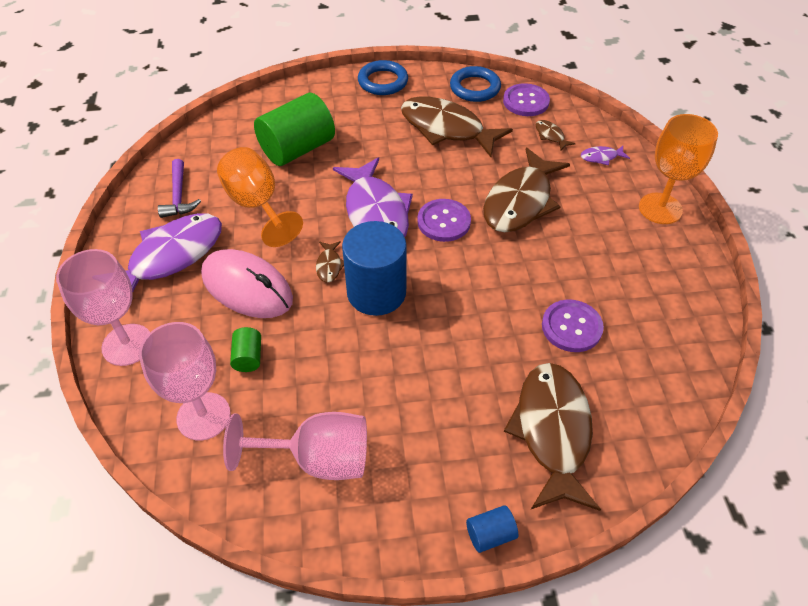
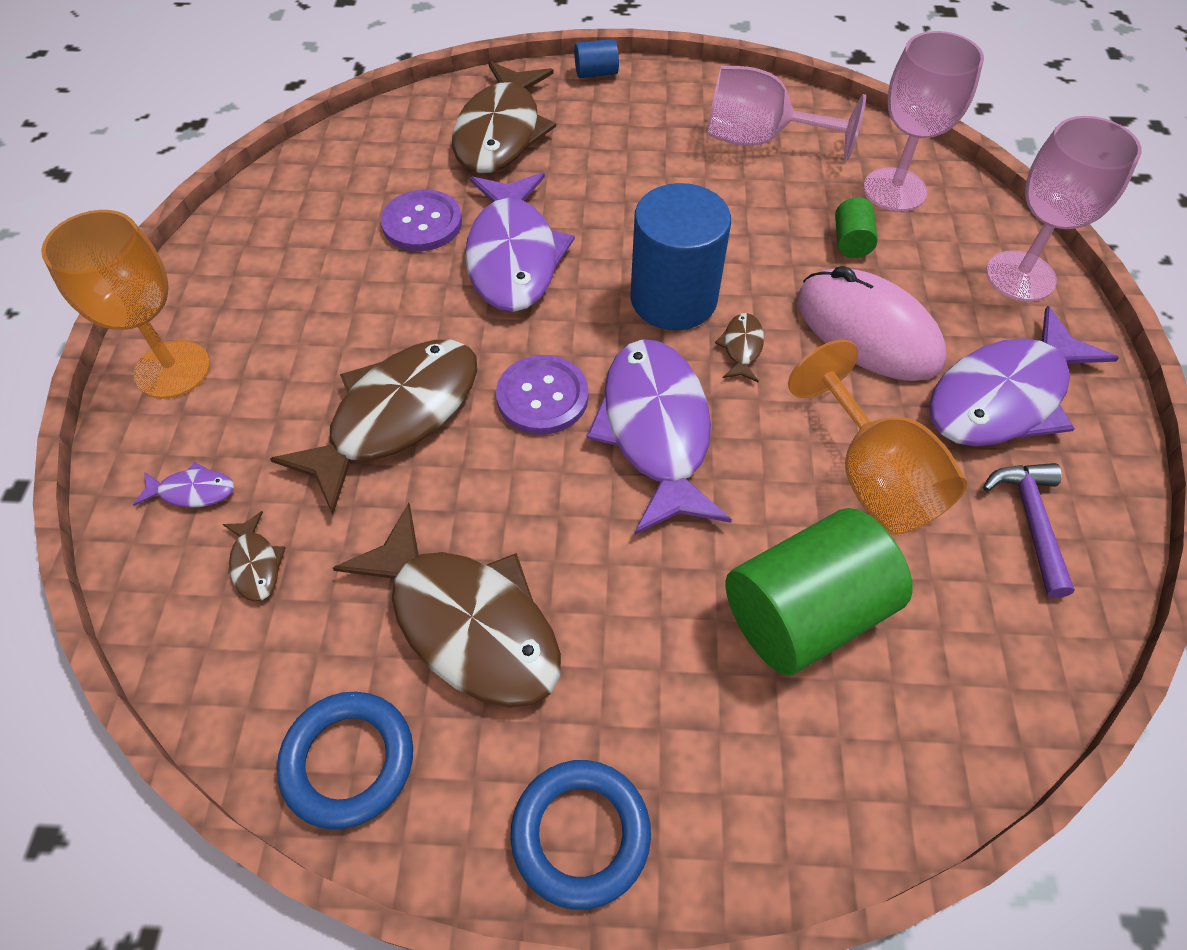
camera: 170 degrees left, 5 degrees up
purple button [503,83,550,116] -> none
none -> purple fish [465,173,575,312]

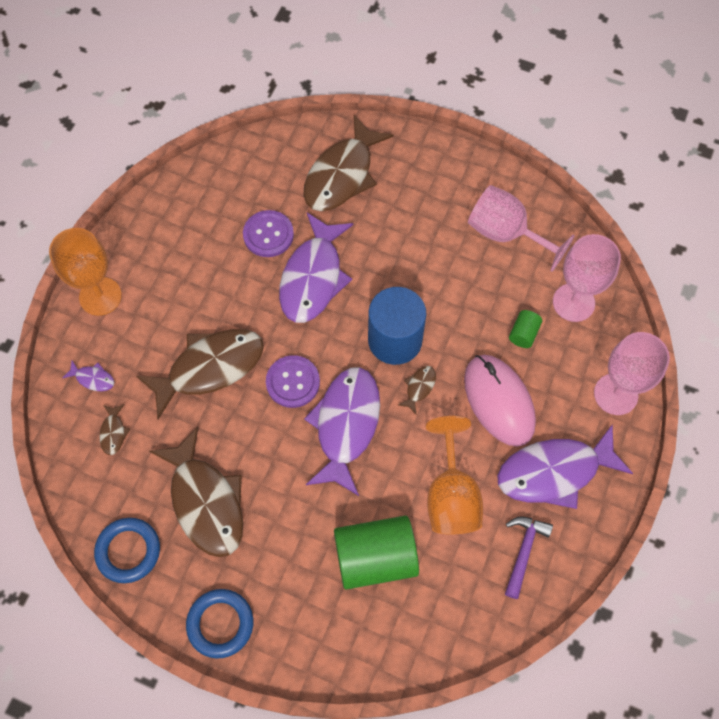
camera: 20 degrees right, 10 degrees up
blue cylinder [574,39,619,78] -> none

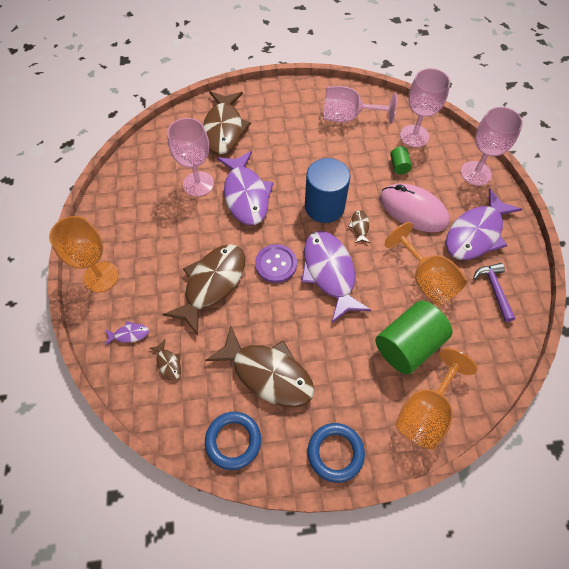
camera: 30 degrees left, 5 degrees down
purple button [243,210,294,257] -> pink goblet [167,118,214,197]
none -> orange goblet [396,348,477,450]

